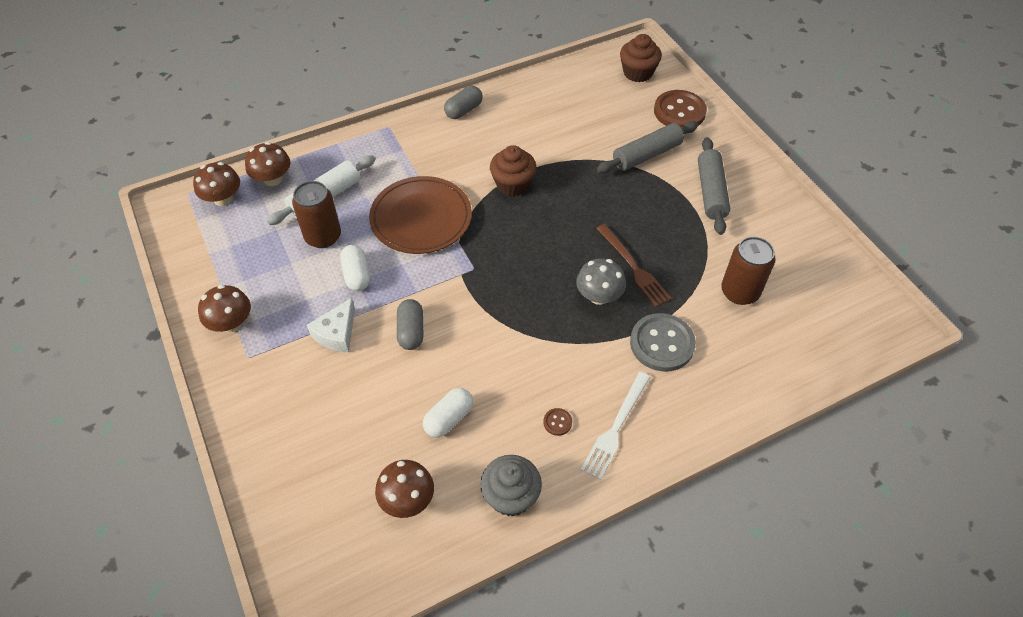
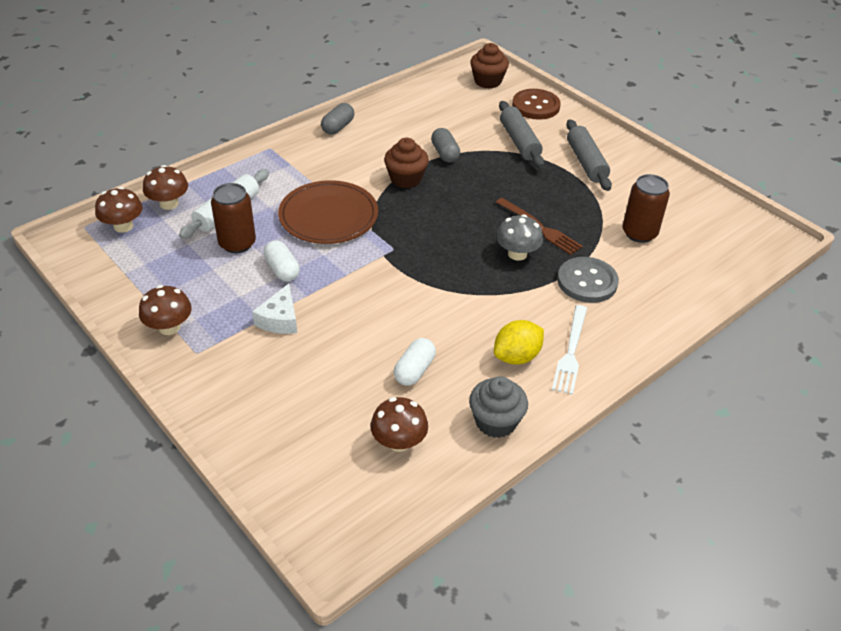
camera: 15 degrees left, 10 degrees down
grey capsule [397,299,423,350] -> grey capsule moved to [431,128,460,163]
brown button [543,408,572,436] -> yellow lemon [494,320,544,365]
grey rolling pin [597,121,698,173] -> grey rolling pin turned 60 degrees counterclockwise [499,101,544,168]

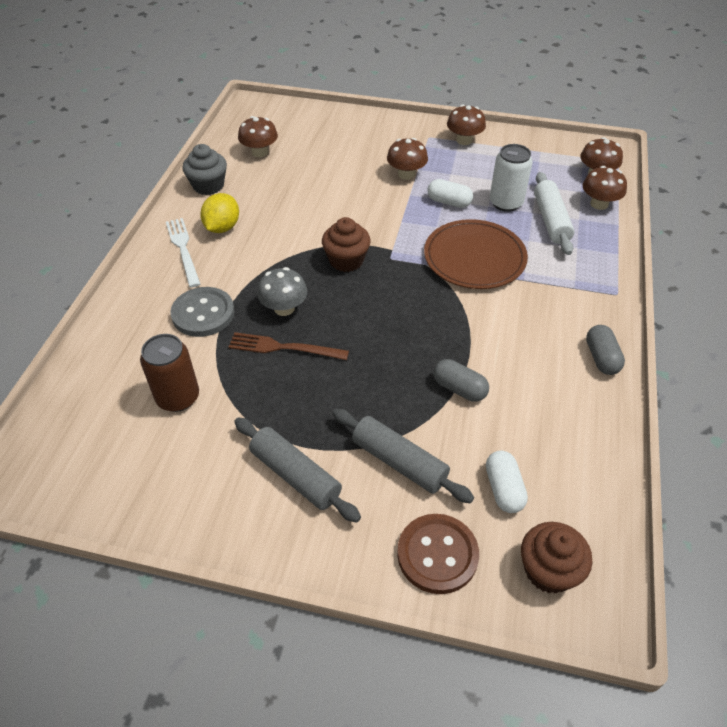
camera: 145 degrees right, 5 degrees up
brown can [211,183,256,253] -> white can [490,144,532,212]
white cheese [252,284,297,334] -> brown mushroom [387,138,428,180]
brown cupcake [384,138,429,188] -> brown cupcake moved to [322,217,371,272]
white capsule [394,338,436,386] -> white capsule moved to [486,451,528,513]

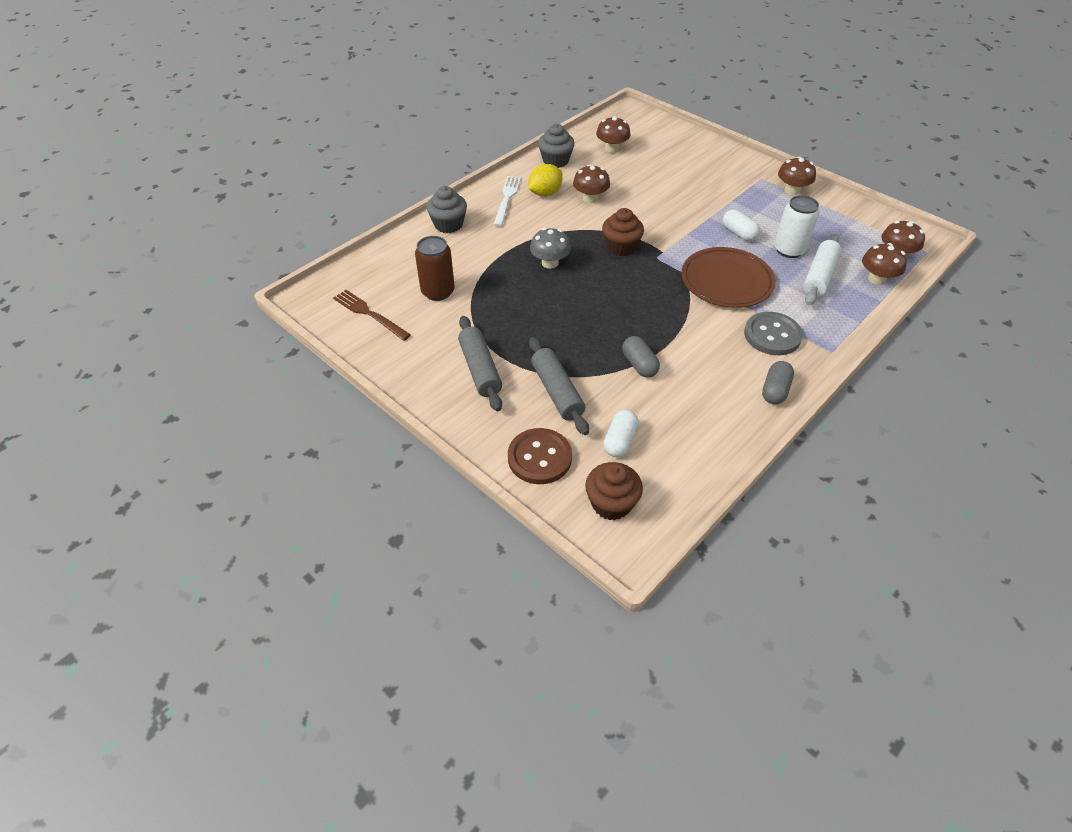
camera: 30 degrees right, 0 degrees up
grey button [170,287,235,337] -> grey button moved to [744,312,803,355]
brown fork [229,332,349,360] -> brown fork moved to [333,290,411,341]
brown mushroom [387,138,428,180] -> brown mushroom moved to [573,164,610,203]
none -> grey cupcake [426,186,467,233]

